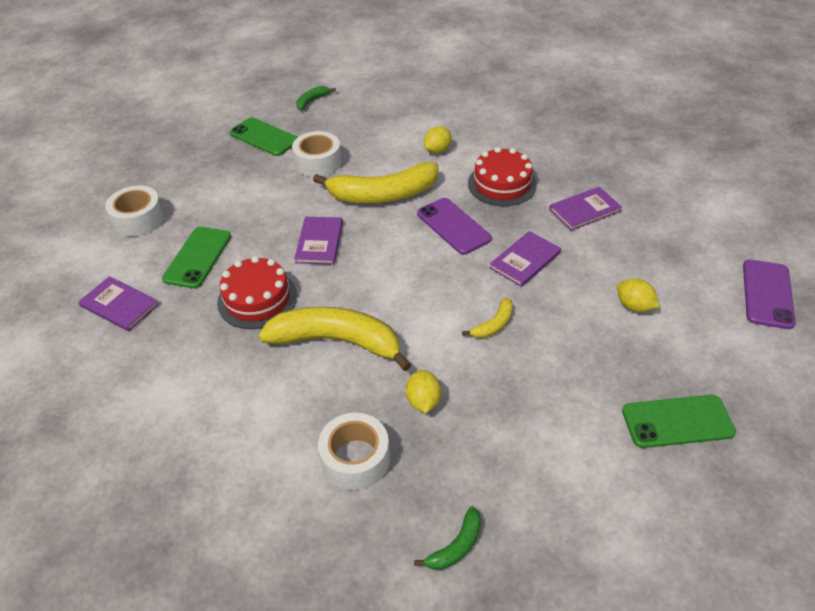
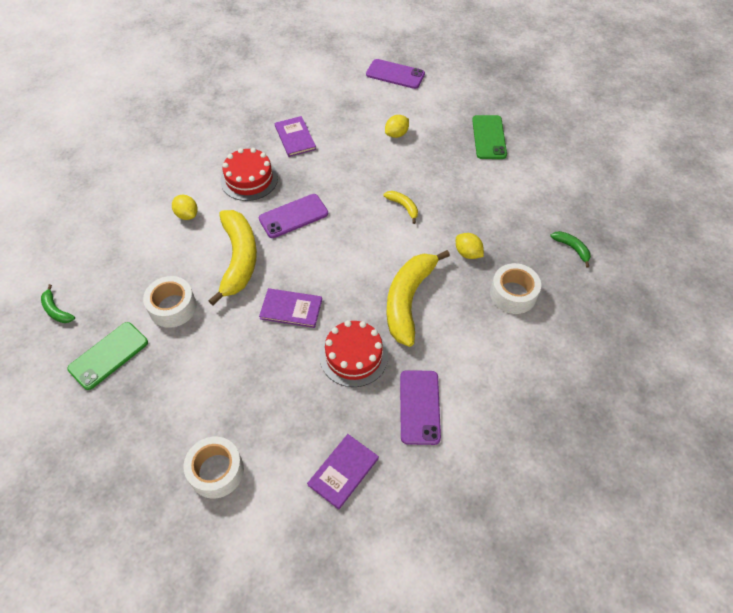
camera: 85 degrees left, 10 degrees up
green phone [162,227,231,289] -> none
yellow lemon [405,370,441,413] -> yellow lemon turned 45 degrees clockwise [456,233,484,259]
purple book [490,231,561,287] -> none
none -> purple phone [400,370,441,445]

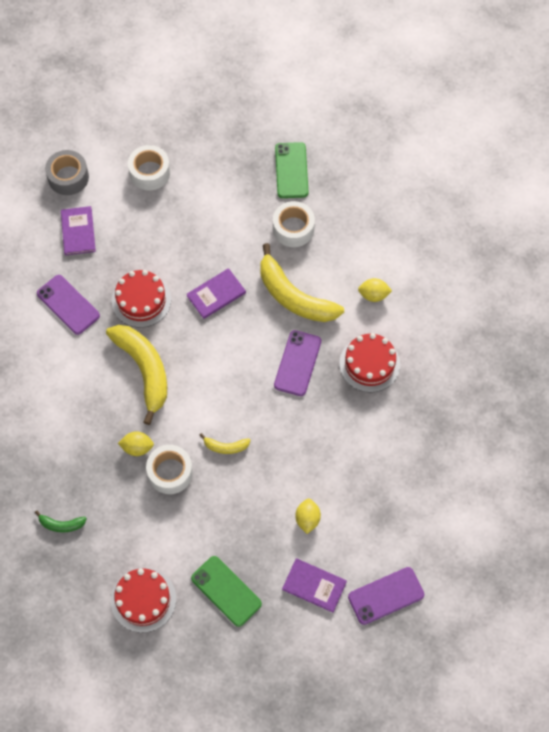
camera: 135 degrees right, 10 degrees up
green banana [41,284,75,323] -> none
purple book [275,116,316,157] -> purple book moved to [282,558,347,613]
white tape [490,263,541,314] -> white tape moved to [146,445,193,494]
none -> grey tape [45,150,89,195]
none -> red cake [111,567,176,633]

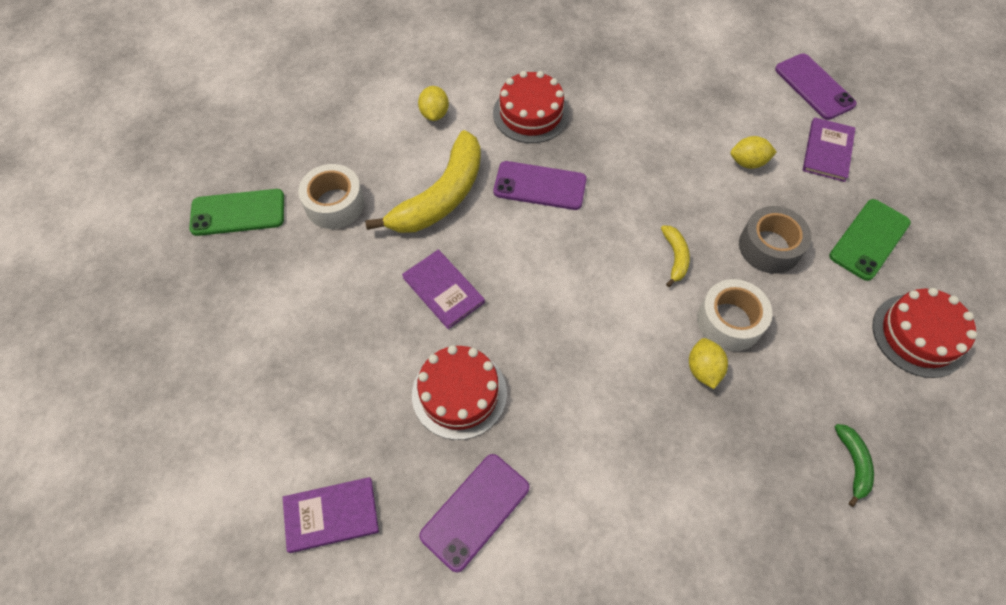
camera: 95 degrees left, 5 degrees down
grey tape [45,150,89,195] -> grey tape moved to [739,206,812,274]
yellow banana [106,325,167,425] -> none
white tape [128,145,170,190] -> none

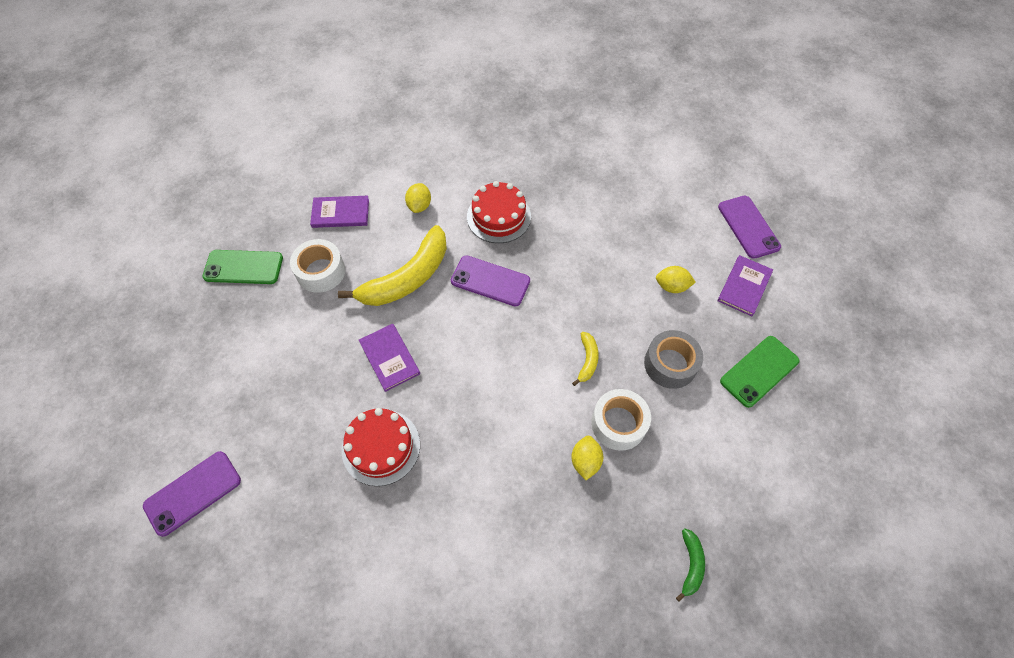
camera: 10 degrees right, 0 degrees up
purple book [283,477,379,553] -> purple book moved to [310,196,369,228]
purple phone [419,454,529,573] -> purple phone moved to [143,451,241,537]
red cake [873,288,977,378] -> none

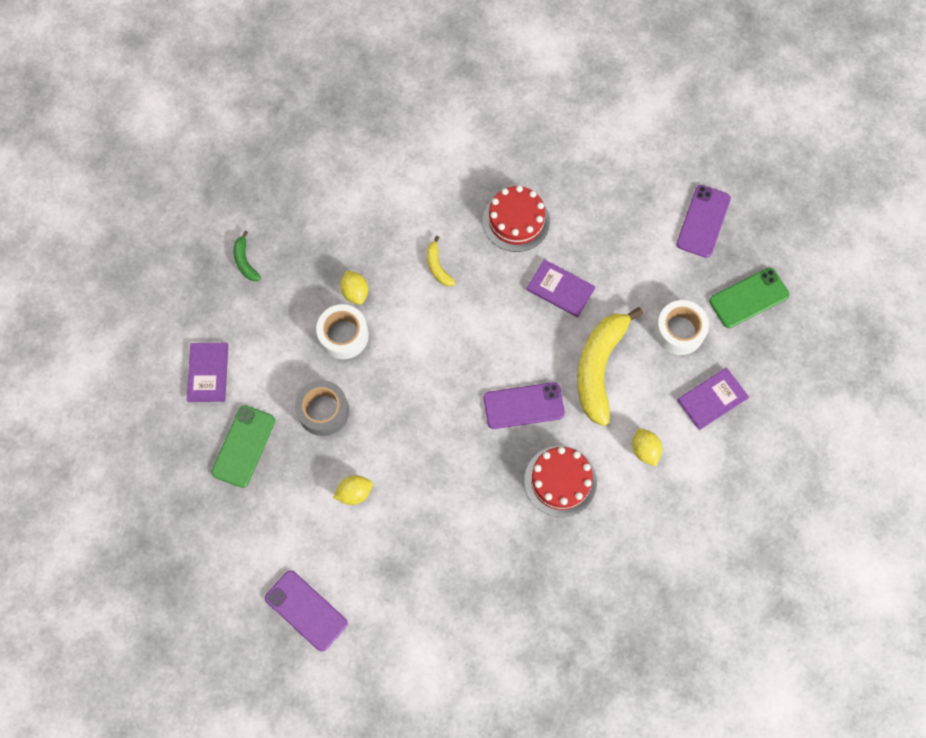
camera: 150 degrees right, 10 degrees up
purple phone [143,451,241,537] -> purple phone moved to [676,185,731,258]
yellow banana [572,332,599,386] -> yellow banana moved to [427,236,456,286]
purple book [718,255,773,316] -> purple book moved to [187,343,228,402]

